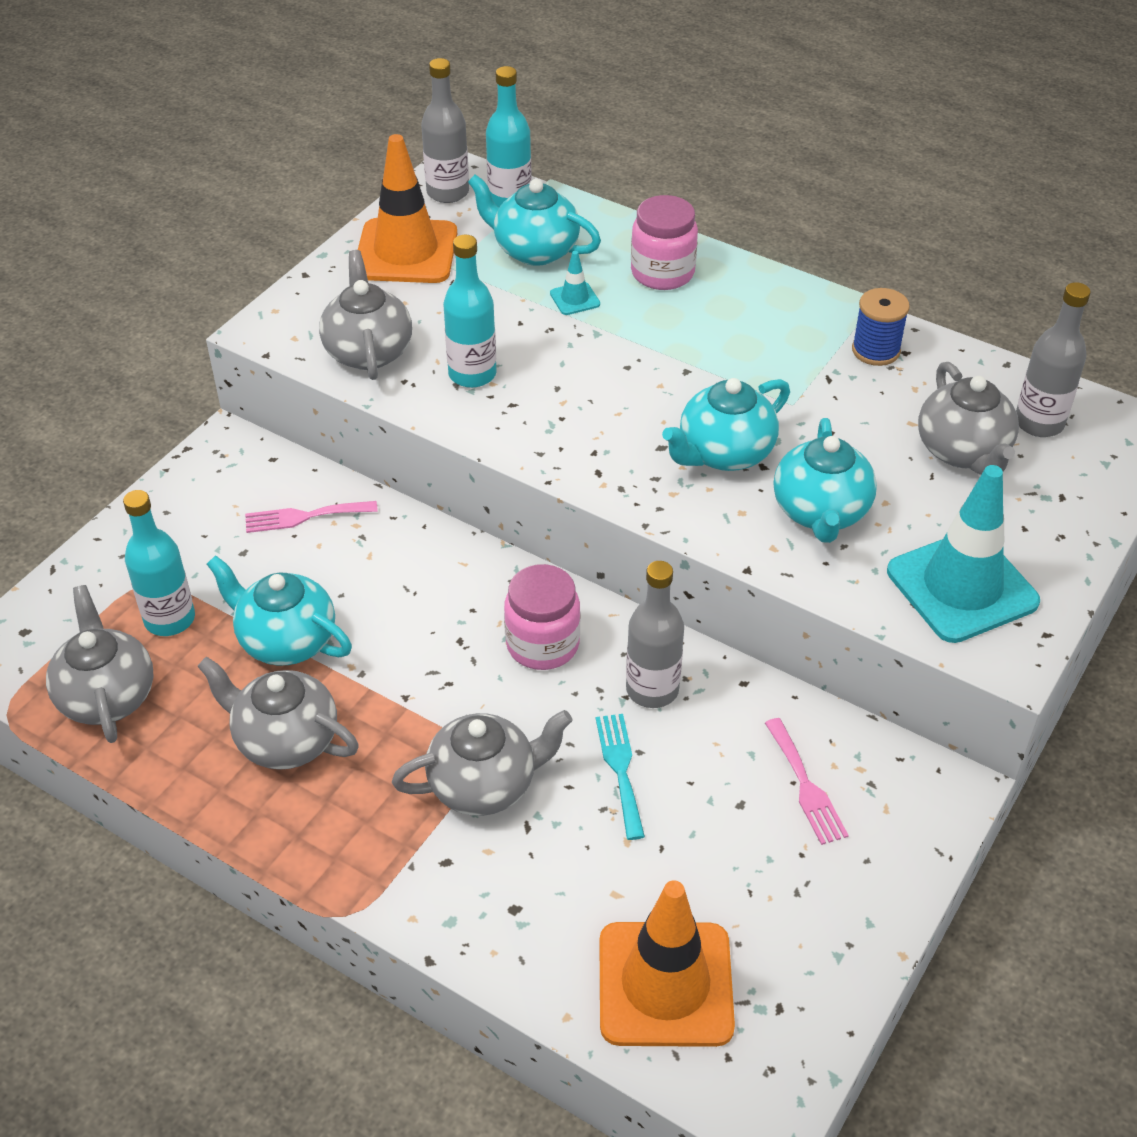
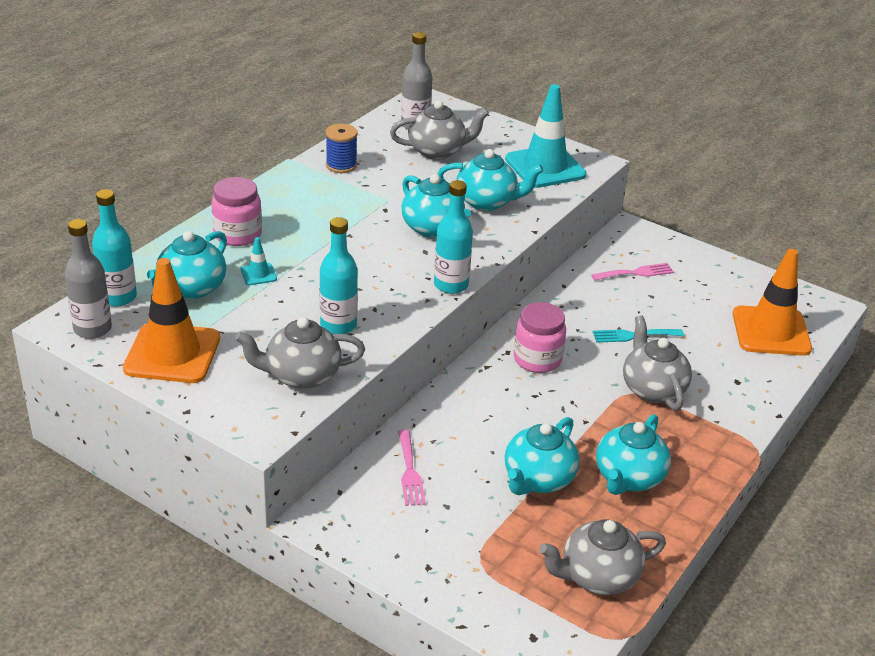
camera: 90 degrees left, 10 degrees down
turquoise bottle [123,490,195,636] -> turquoise bottle moved to [434,180,473,294]
grey teapot [197,657,359,770] -> turquoise teapot [596,414,671,495]
grey bottle [626,561,684,708] -> none

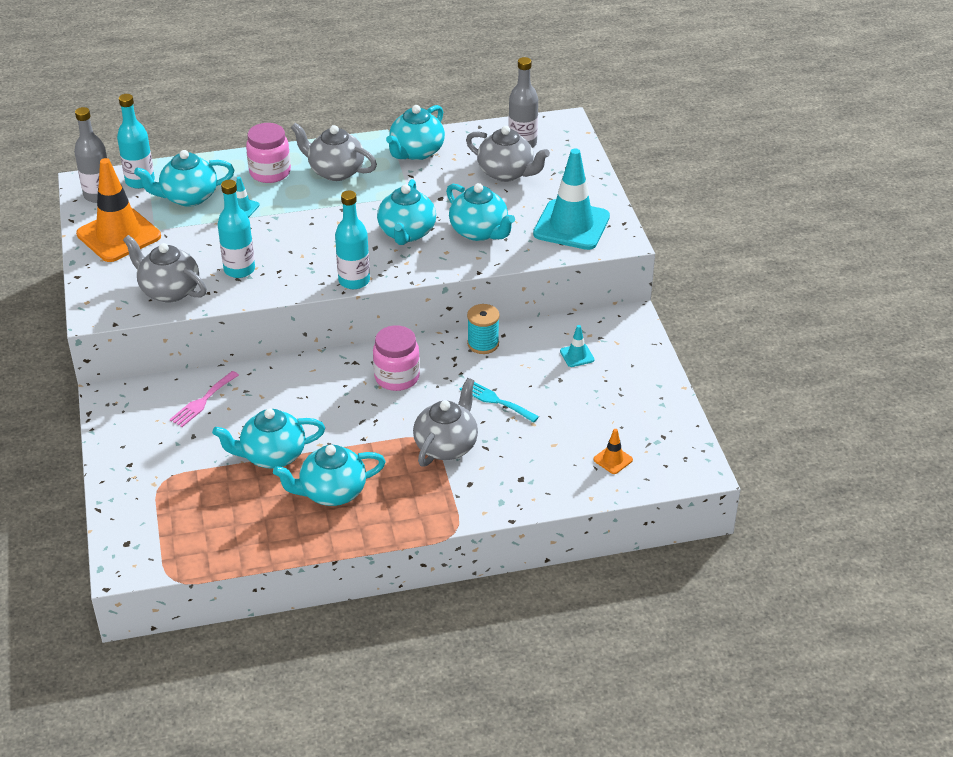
camera: 45 degrees right, 5 degrees up
blue spool [326,124,358,173] -> turquoise teapot [386,105,445,160]
grey teapot [539,519,666,595] -> grey teapot moved to [291,123,377,181]
pink fork [591,263,674,281] -> turquoise traffic cone [560,325,594,367]
orange traffic cone [733,249,812,356] -> orange traffic cone [593,429,633,474], size x0.42
none -> turquoise spool [467,304,500,354]

